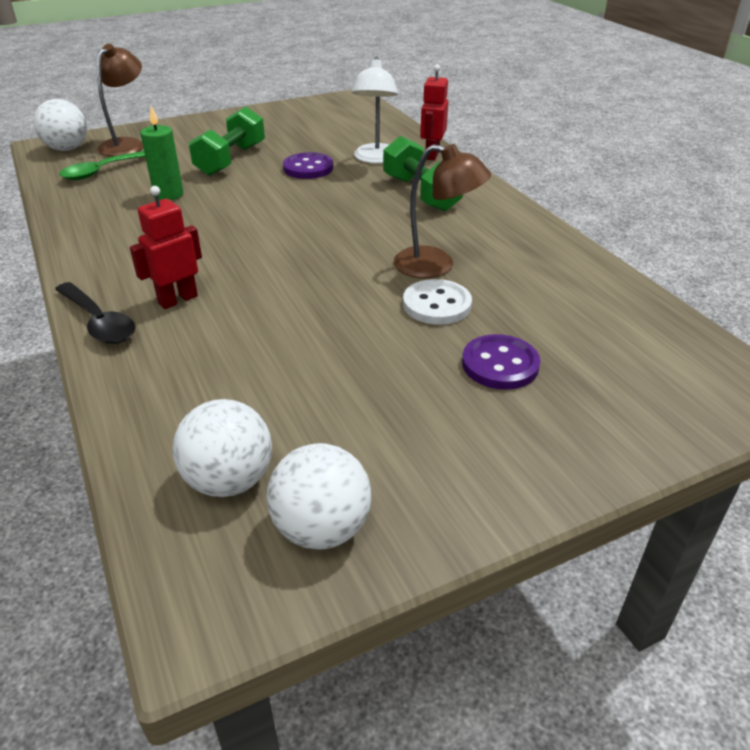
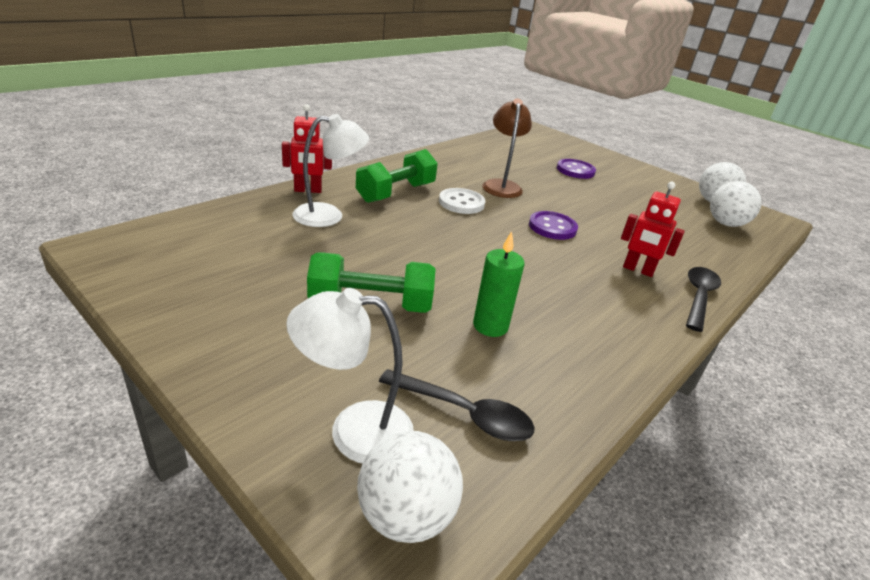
camera: 115 degrees left, 5 degrees down
green spoon [59,151,145,180] -> black spoon [379,369,535,441]
brown lamp [97,44,143,157] -> white lamp [286,288,414,463]
purple button [283,152,333,179] -> purple button moved to [529,211,578,240]
white button [403,279,472,325] -> white button moved to [439,188,485,214]

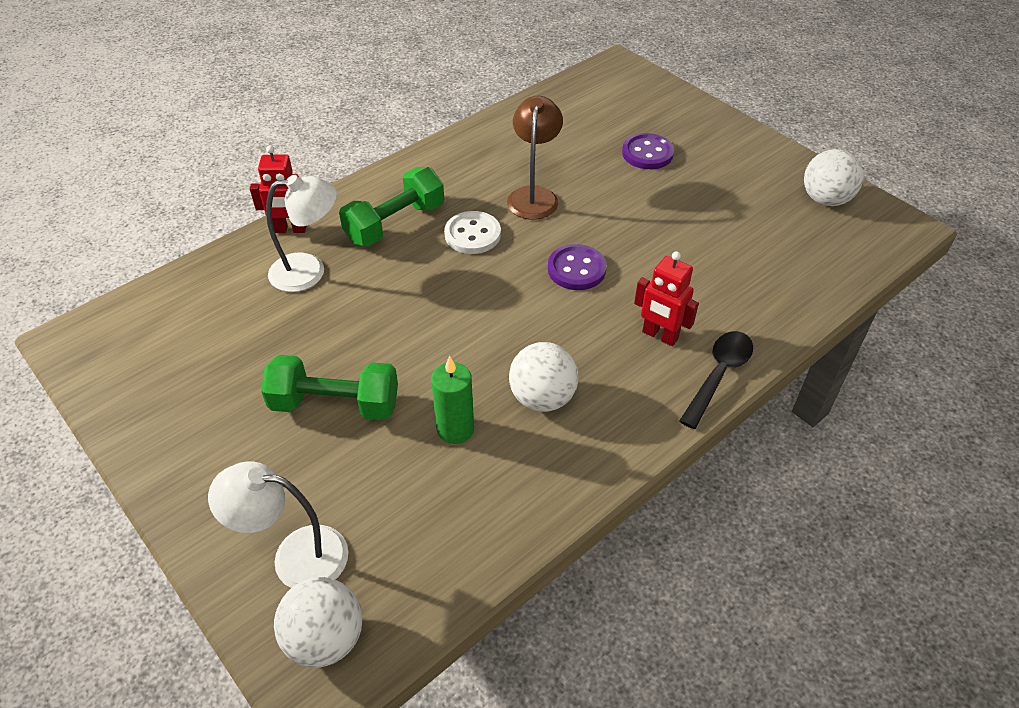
camera: 10 degrees right, 15 degrees up
black spoon [379,369,535,441] -> none
white ball [710,181,762,227] -> white ball moved to [509,342,578,412]

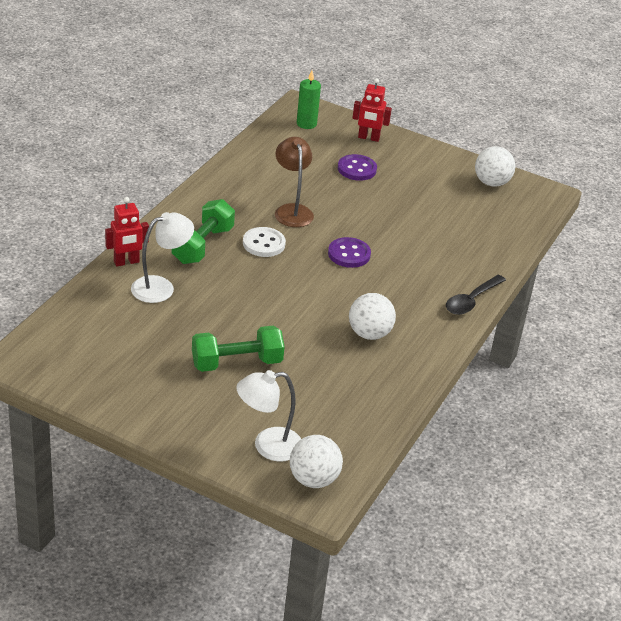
camera: 25 degrees left, 10 degrees down
green candle [431,356,474,444] -> green candle moved to [297,70,321,129]
red robot [634,251,699,346] -> red robot moved to [353,78,392,142]
black spoon [679,331,753,429] -> black spoon turned 150 degrees counterclockwise [446,275,506,315]

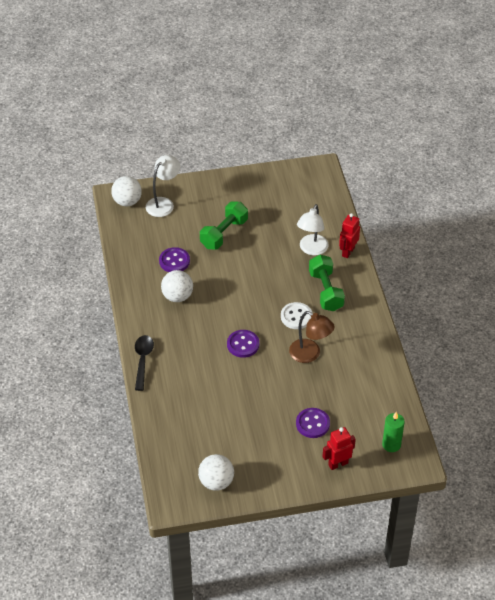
camera: 145 degrees right, 10 degrees up
none -> purple button [159,247,190,272]

